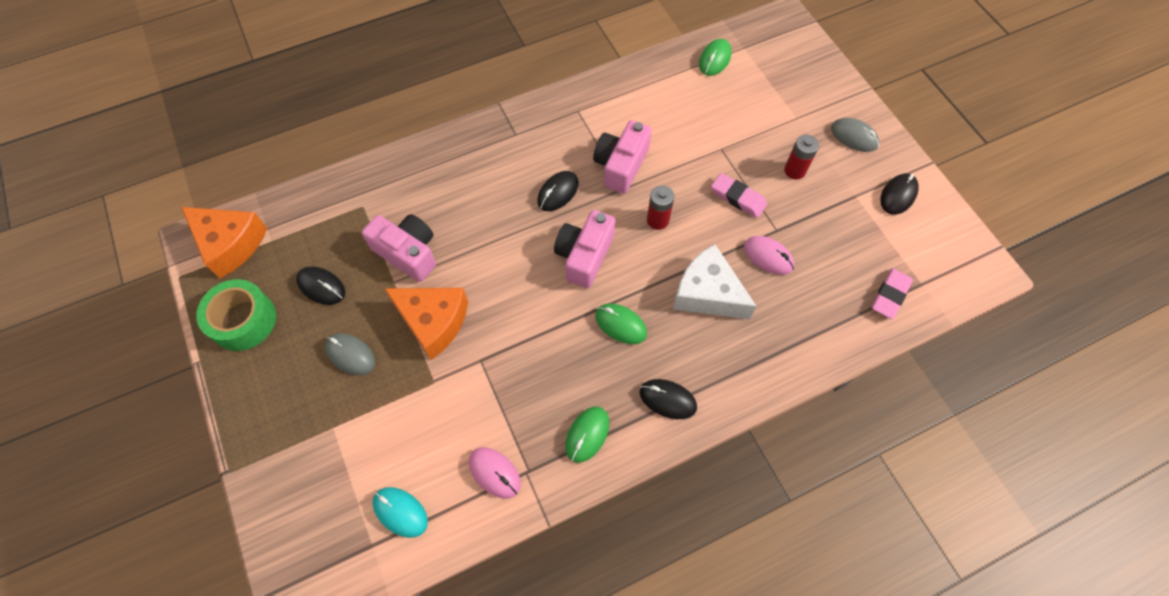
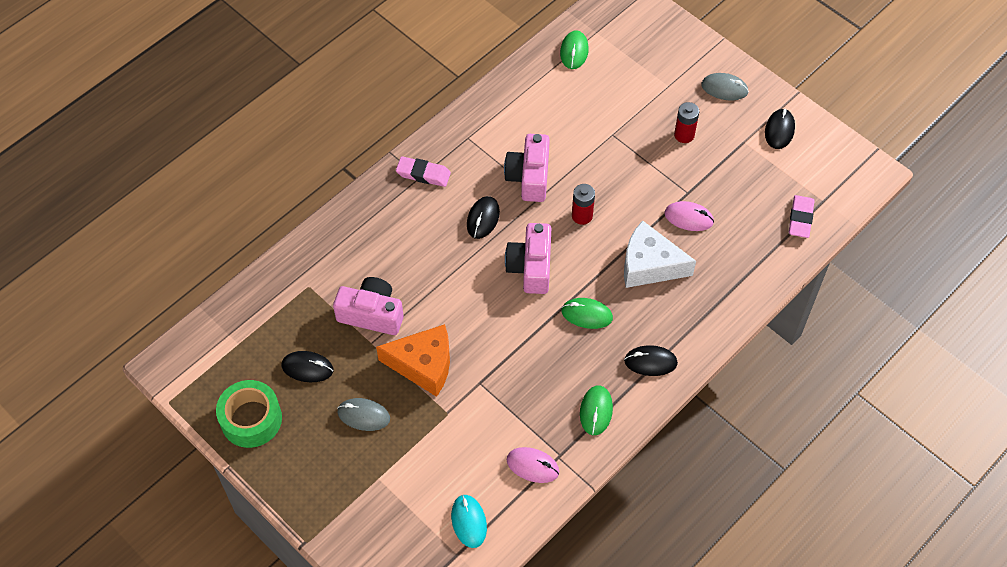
camera: 20 degrees left, 5 degrees down
orange cheese [181,207,267,278] -> none
turquoise mouse [372,487,428,538] -> turquoise mouse turned 60 degrees clockwise [451,494,487,548]
pink eraser [711,173,767,218] -> pink eraser moved to [396,156,451,187]

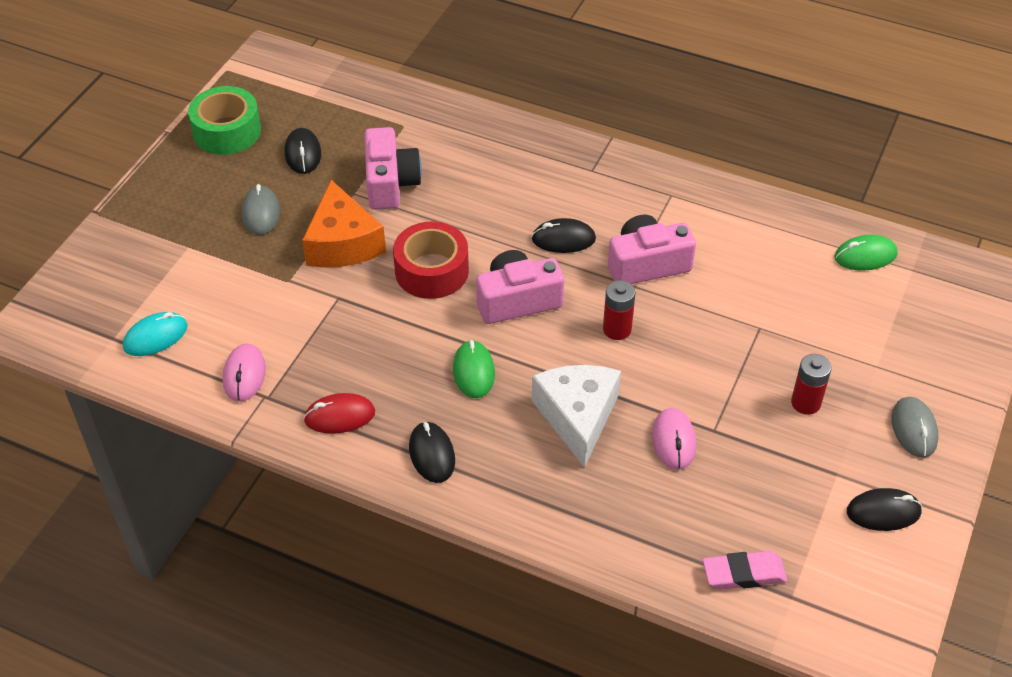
camera: 70 degrees right, 10 degrees down
pink eraser [396,156,451,187] -> none
green mouse [580,385,613,435] -> red mouse [303,393,375,434]
none -> red tape [393,221,469,299]

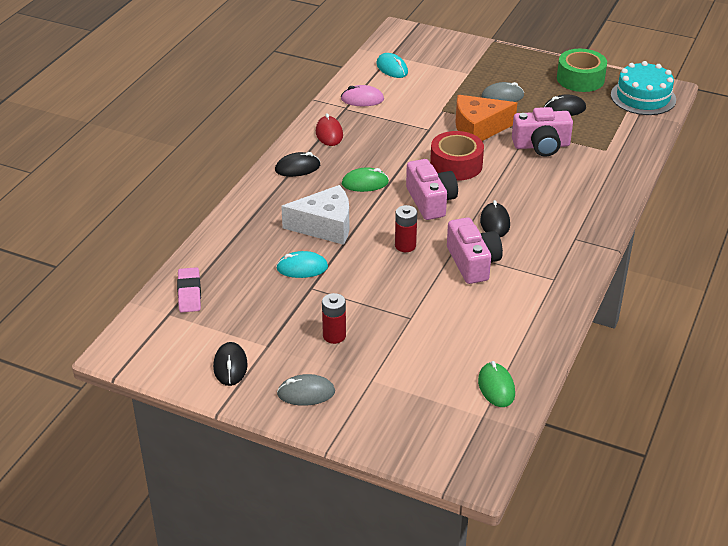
camera: 90 degrees right, 10 degrees down
pink mouse [652,408,696,470] -> turquoise mouse [276,251,328,278]
none -> turquoise cake [611,61,676,115]

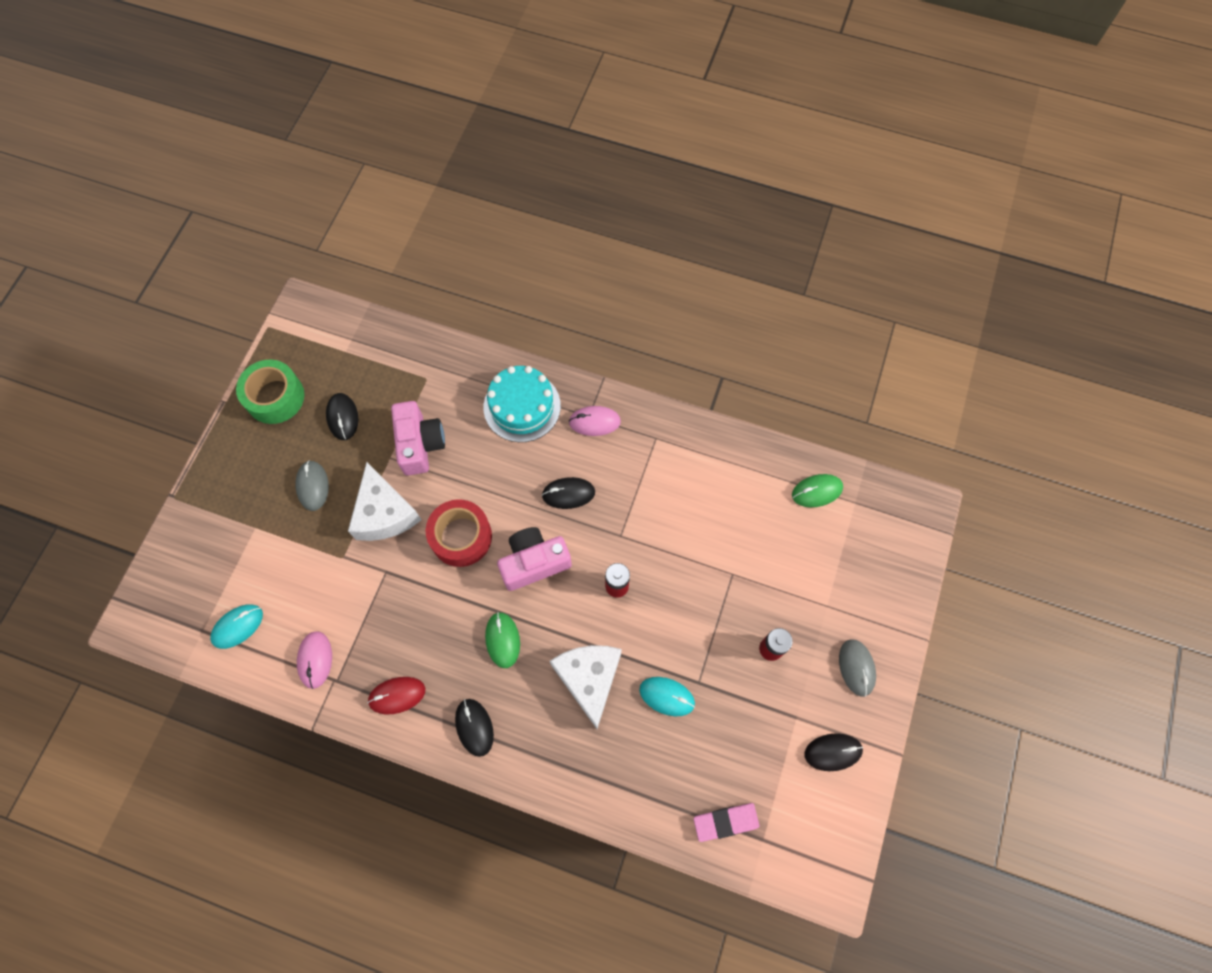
camera: 95 degrees left, 30 degrees up
turquoise mouse [276,251,328,278] -> turquoise mouse turned 60 degrees counterclockwise [639,677,695,716]
pink camera [447,217,503,284] -> none
orange cheese [456,95,517,141] -> white cheese [348,462,421,541]
turquoise cake [611,61,676,115] -> turquoise cake moved to [484,366,561,442]
none -> pink mouse [569,406,621,436]

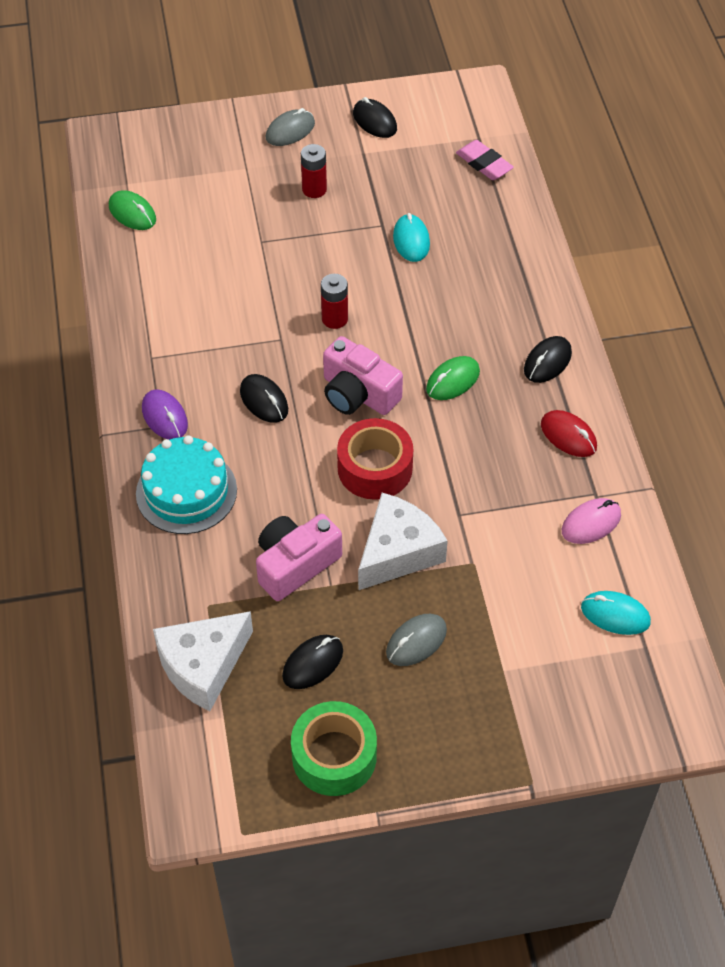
camera: 120 degrees left, 15 degrees down
white cheese [550,645,622,729] -> white cheese moved to [153,611,253,711]
pink mouse [569,406,621,436] -> purple mouse [142,390,188,440]

